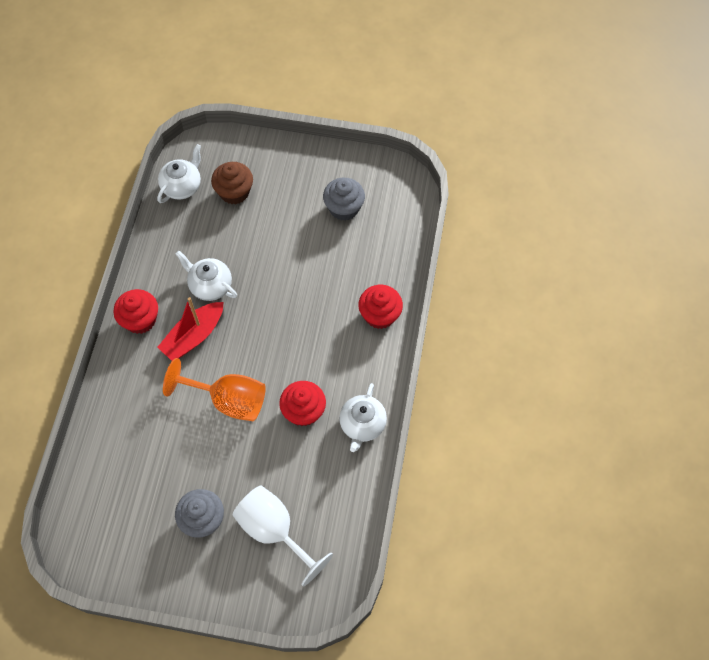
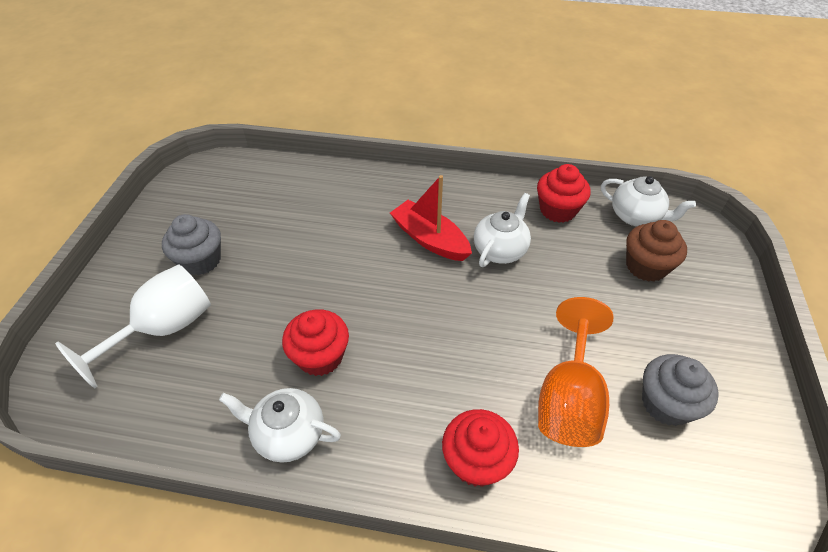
camera: 90 degrees right, 15 degrees down
red cupcake [113,289,158,334] -> red cupcake moved to [537,164,591,223]
orange goblet [163,358,266,421] -> orange goblet moved to [538,297,614,447]

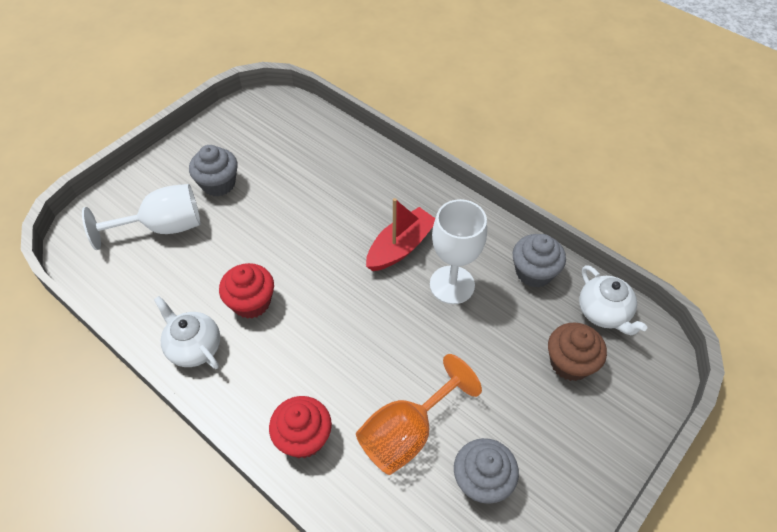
camera: 30 degrees right, 5 degrees up
red boat [390,175,472,261] -> red boat turned 60 degrees clockwise [366,198,435,271]
white teapot [474,193,531,267] -> white goblet [430,199,487,304]
red cupcake [537,164,591,223] -> grey cupcake [513,234,566,287]

